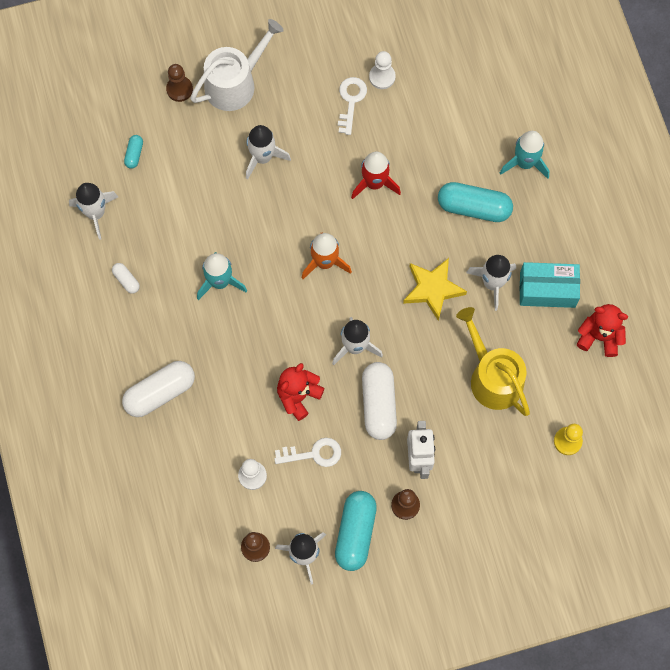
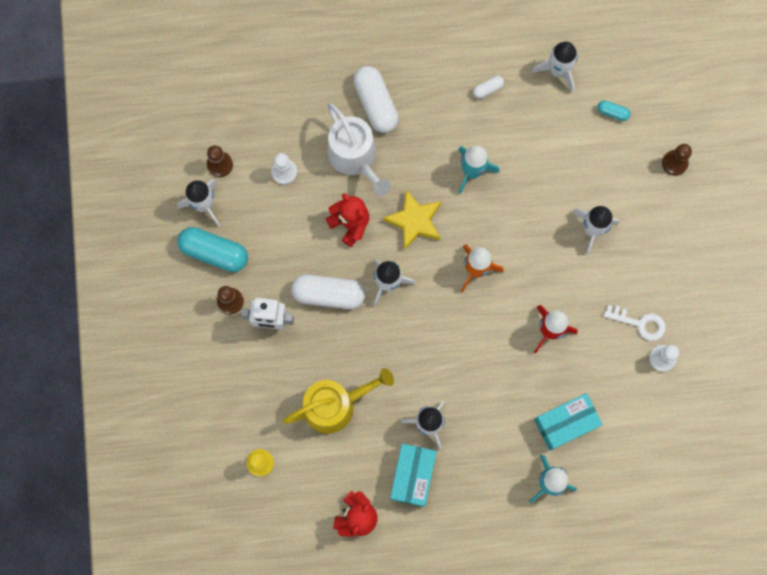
camera: 100 degrees right, 5 degrees up
white watering can [190,19,284,111] -> white watering can moved to [327,103,391,196]
white key [274,438,341,467] -> none
yellow star [403,258,467,321] -> yellow star moved to [383,190,441,250]
turquoise capsule [438,182,513,222] -> none
none -> turquoise box [534,393,603,451]

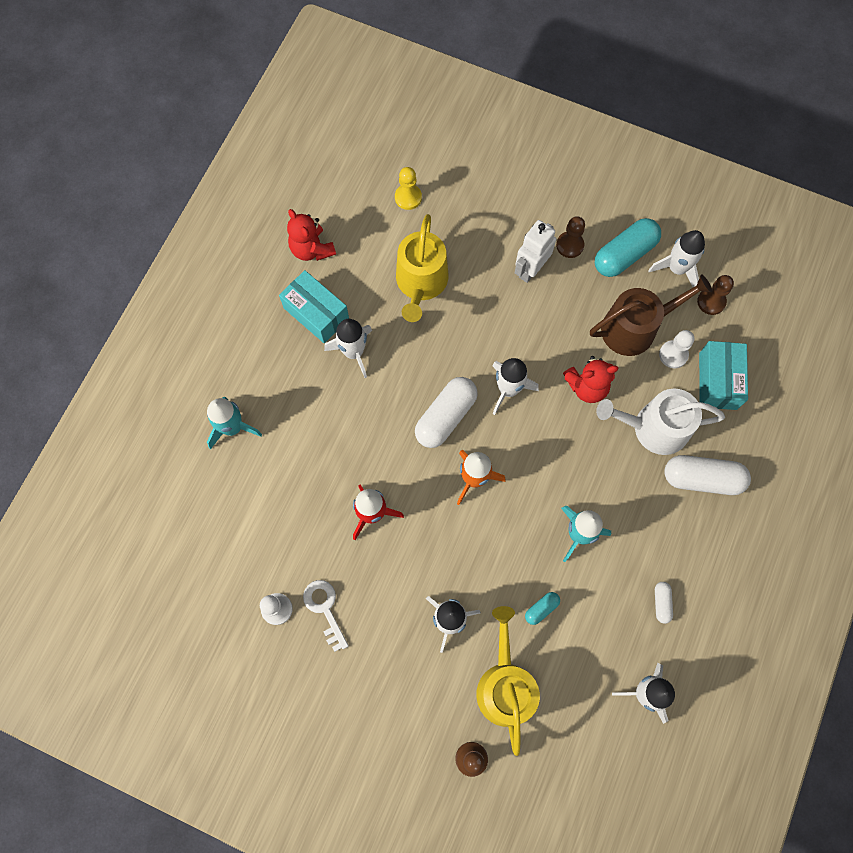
camera: 120 degrees right, 5 degrees down
white capsule [291,274,365,309] -> white capsule moved to [415,377,478,448]
yellow star [383,190,441,250] -> none
turquoise box [534,393,603,451] -> turquoise box moved to [699,341,748,410]
turquoise capsule [597,100,631,121] -> turquoise capsule moved to [525,592,560,625]
white key [604,305,666,341] -> white key turned 105 degrees clockwise [303,580,349,652]
none -> yellow watering can [476,606,540,756]
none -> brown watering can [590,274,712,356]

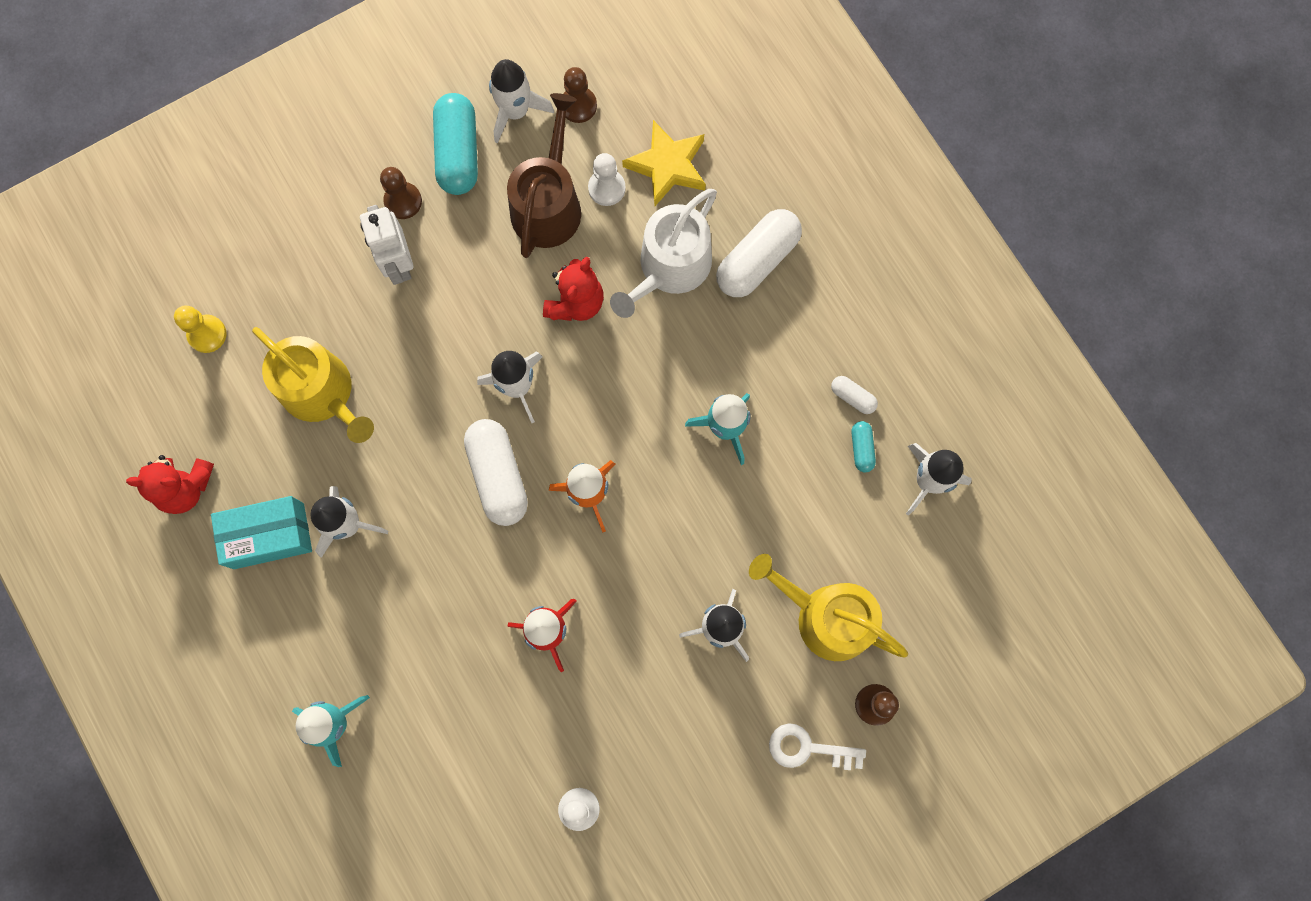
camera: 55 degrees left, 5 degrees up
white key [303,580,349,652] -> white key moved to [769,723,866,770]
turquoise capsule [525,592,560,625] -> turquoise capsule moved to [851,421,876,472]
turquoise box [699,341,748,410] -> yellow star [622,120,706,206]

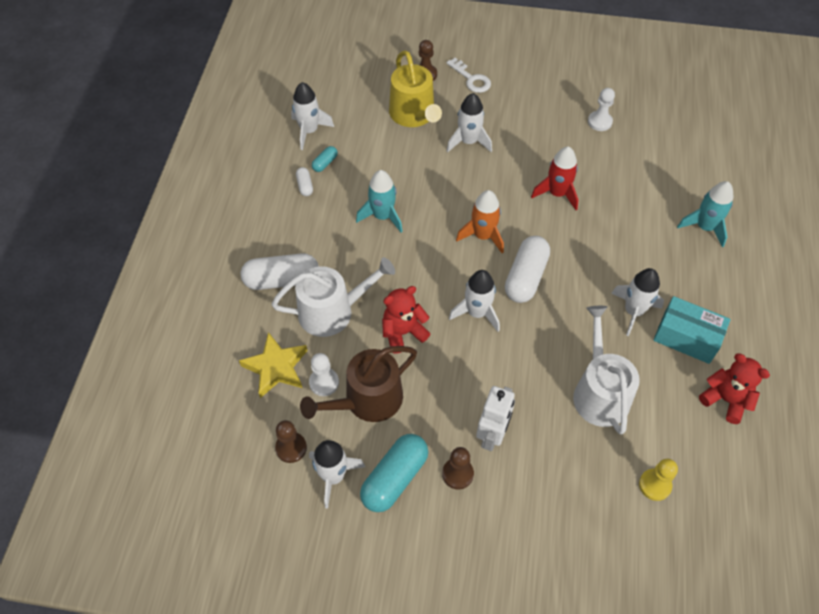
camera: 140 degrees left, 20 degrees down
yellow watering can [252,327,374,443] -> white watering can [573,306,640,435]

